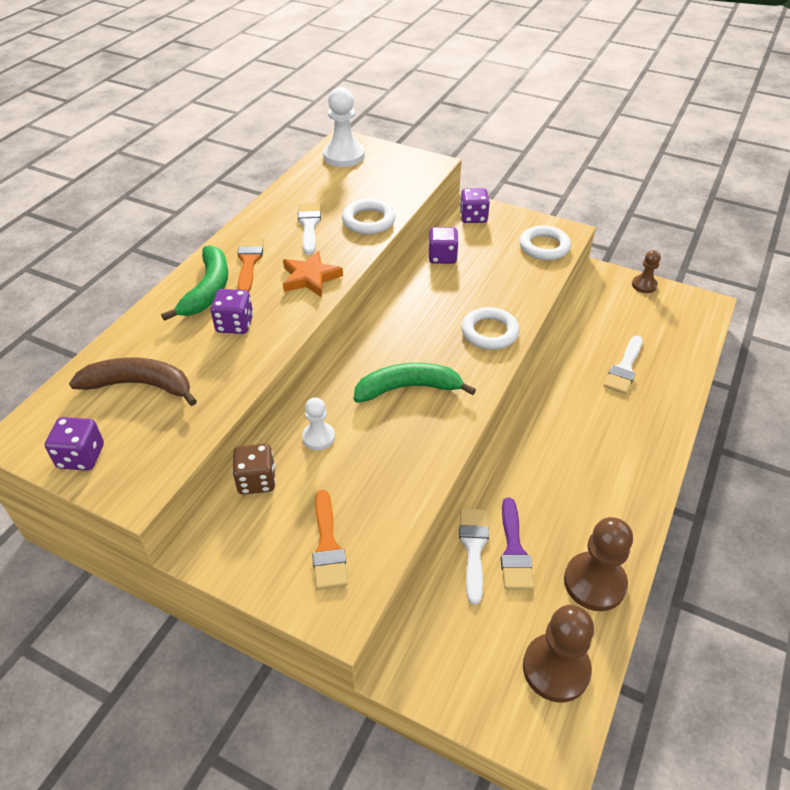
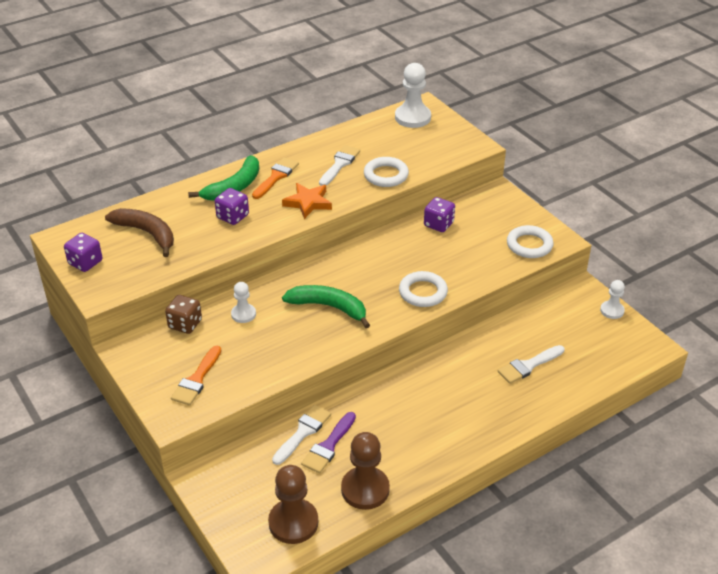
camera: 30 degrees right, 5 degrees down
purple dice [460,188,490,223] -> none
brown pawn [632,250,661,293] -> white pawn [600,280,625,319]

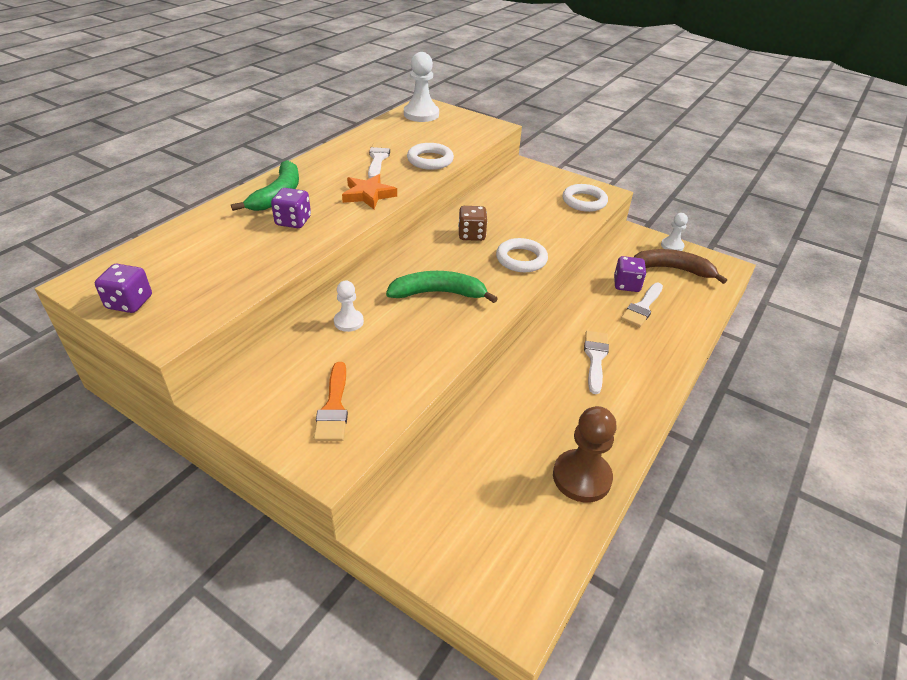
camera: 25 degrees left, 0 degrees up
brown banana [105,208,174,257] -> brown banana moved to [634,249,727,284]
brown dice [165,295,202,334] -> brown dice moved to [458,206,488,241]
orange brush [252,157,299,199] -> none
brown pawn [268,465,318,544] -> none
white brush [272,405,331,465] -> white brush moved to [584,331,609,394]
purple brush [301,412,356,473] -> none
purple dice [424,197,455,232] -> purple dice moved to [614,256,646,292]

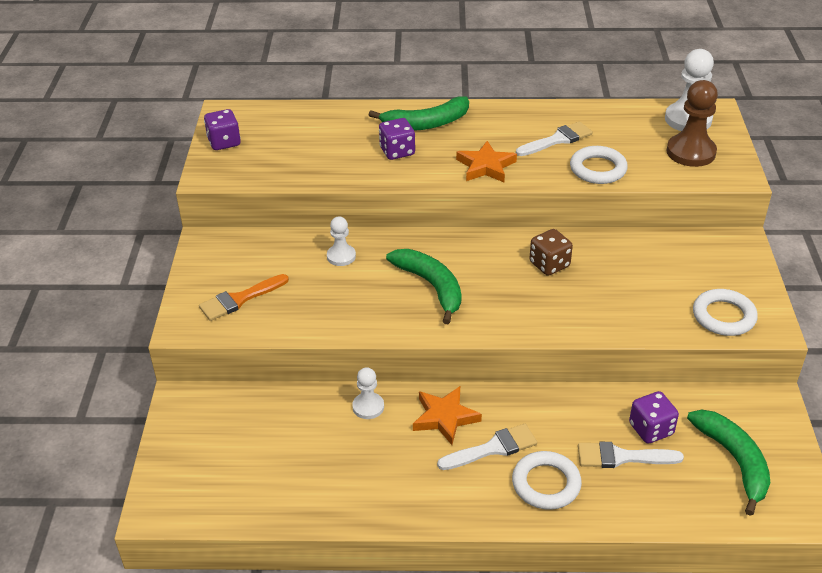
camera: 60 degrees right, 0 degrees up
white ring [496,238,548,272] -> white ring moved to [512,451,582,510]
brown pawn [553,406,617,503] -> brown pawn moved to [666,80,718,167]
brown banana [634,249,727,284] -> green banana [687,410,770,516]
white pawn [661,213,688,251] -> white pawn moved to [352,367,384,419]
none -> orange star [413,386,482,445]

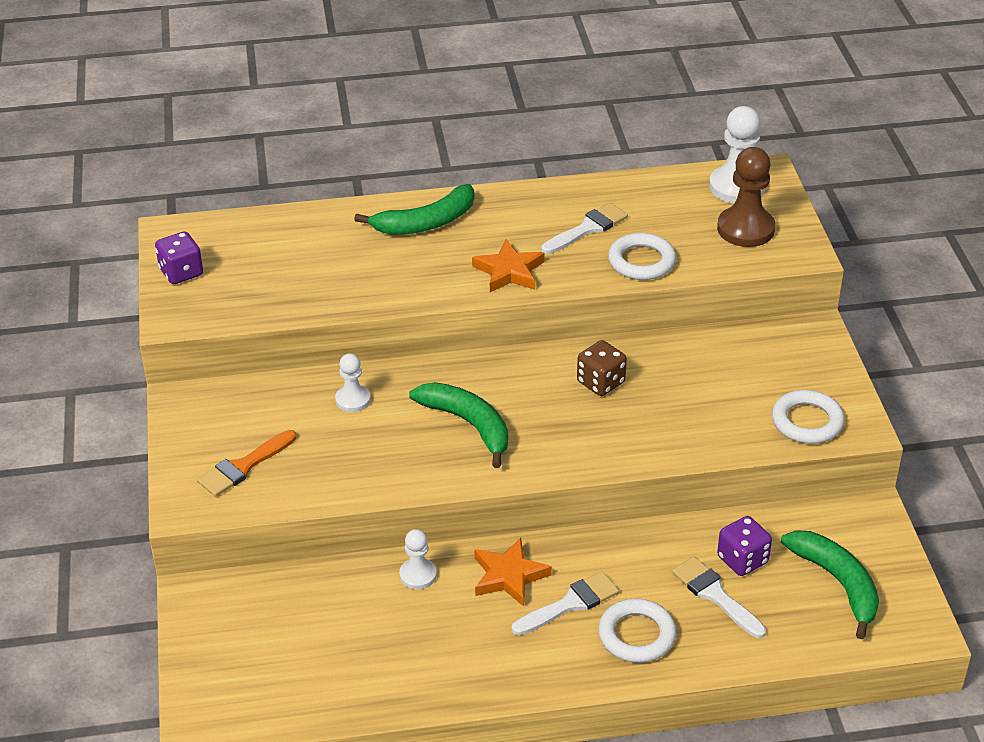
camera: 10 degrees left, 0 degrees up
purple dice [379,118,415,160] -> none
white brush [578,442,684,468] -> white brush turned 60 degrees clockwise [672,556,766,638]

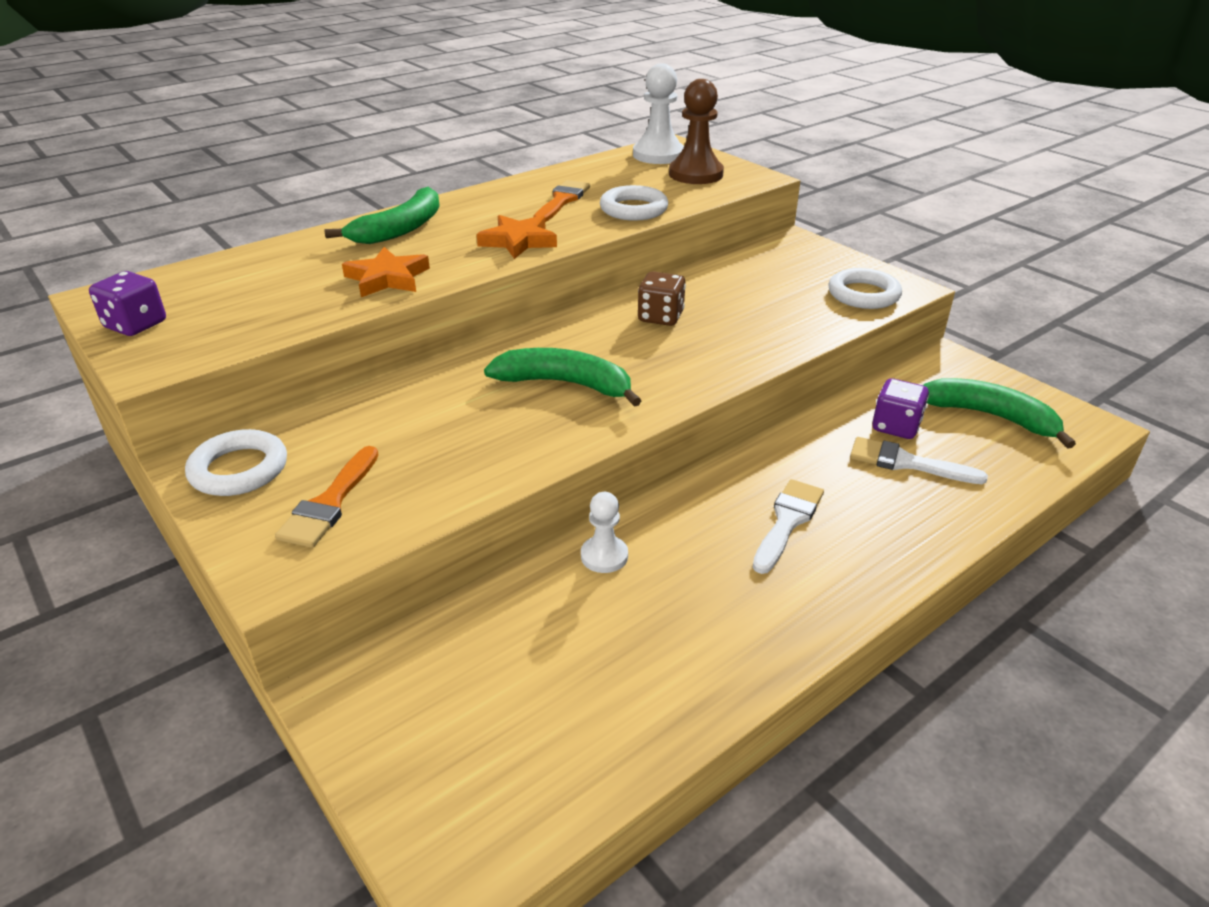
camera: 30 degrees left, 5 degrees down
white pawn [335,353,370,412] -> none
orange star [474,538,552,607] -> orange star moved to [342,247,430,297]
white brush [541,203,628,254] -> orange brush [533,180,590,222]
white ring [598,598,676,663] -> white ring moved to [185,429,287,496]

